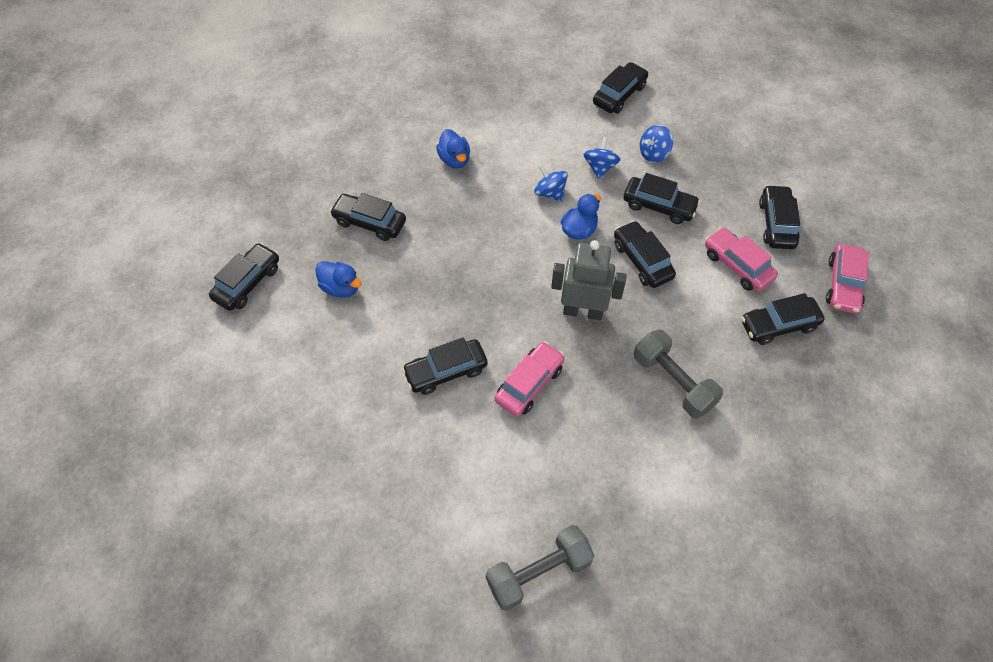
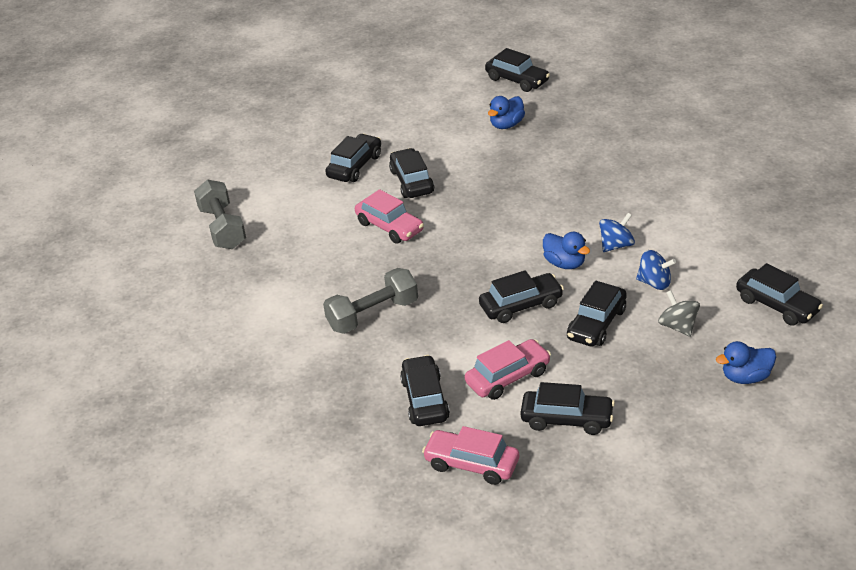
camera: 100 degrees right, 20 degrees down
black car [330,193,406,241] -> black car moved to [326,134,381,182]
blue duck [436,129,470,168] -> blue duck moved to [716,341,776,384]
grey robot [551,240,627,320] -> none
blue spinning top [640,125,673,163] -> grey spinning top [658,290,700,337]

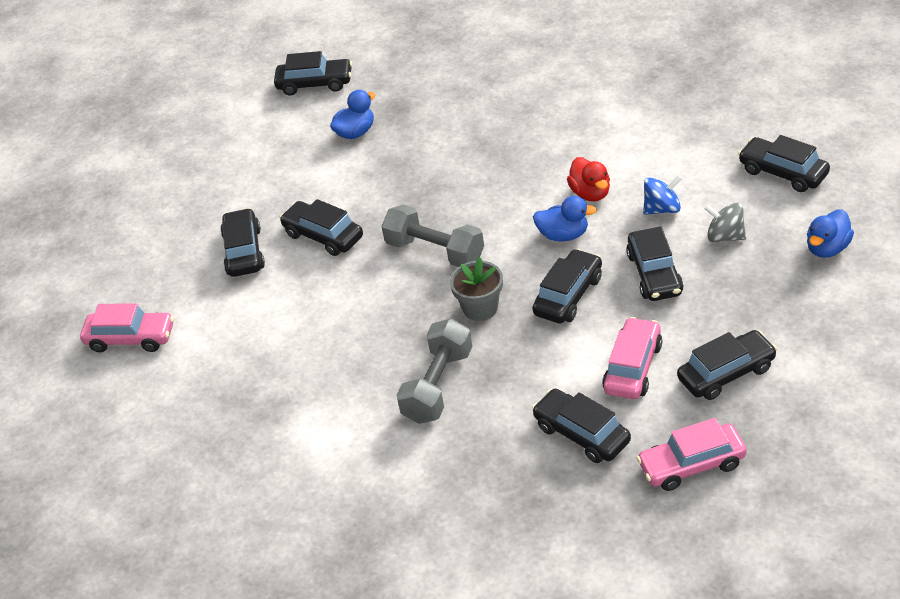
camera: 35 degrees left, 5 degrees up
grey dumbbell [194,179,246,249] -> grey dumbbell moved to [382,205,484,267]
pink car [355,189,424,244] -> pink car moved to [80,303,174,352]
blue duck [488,96,525,129] -> blue duck turned 135 degrees counterclockwise [330,90,376,139]
blue spinning top [599,213,635,252] -> red duck [567,157,610,202]
black car [736,263,823,326] -> black car turned 150 degrees counterclockwise [738,135,830,192]
none -> grey flower pot [450,257,503,321]

